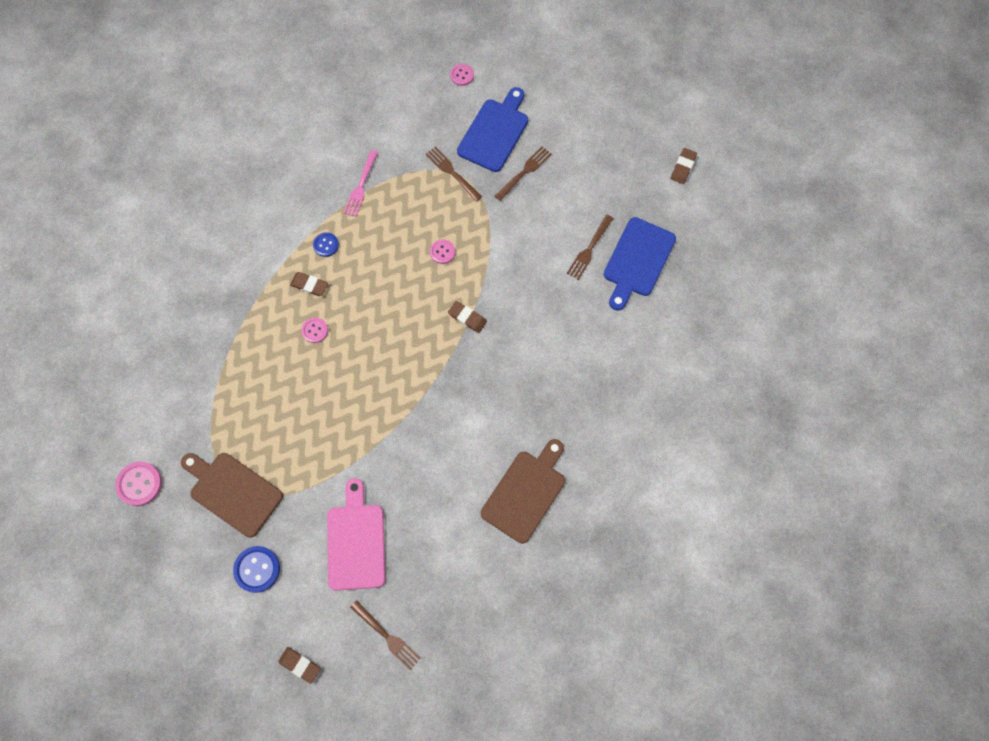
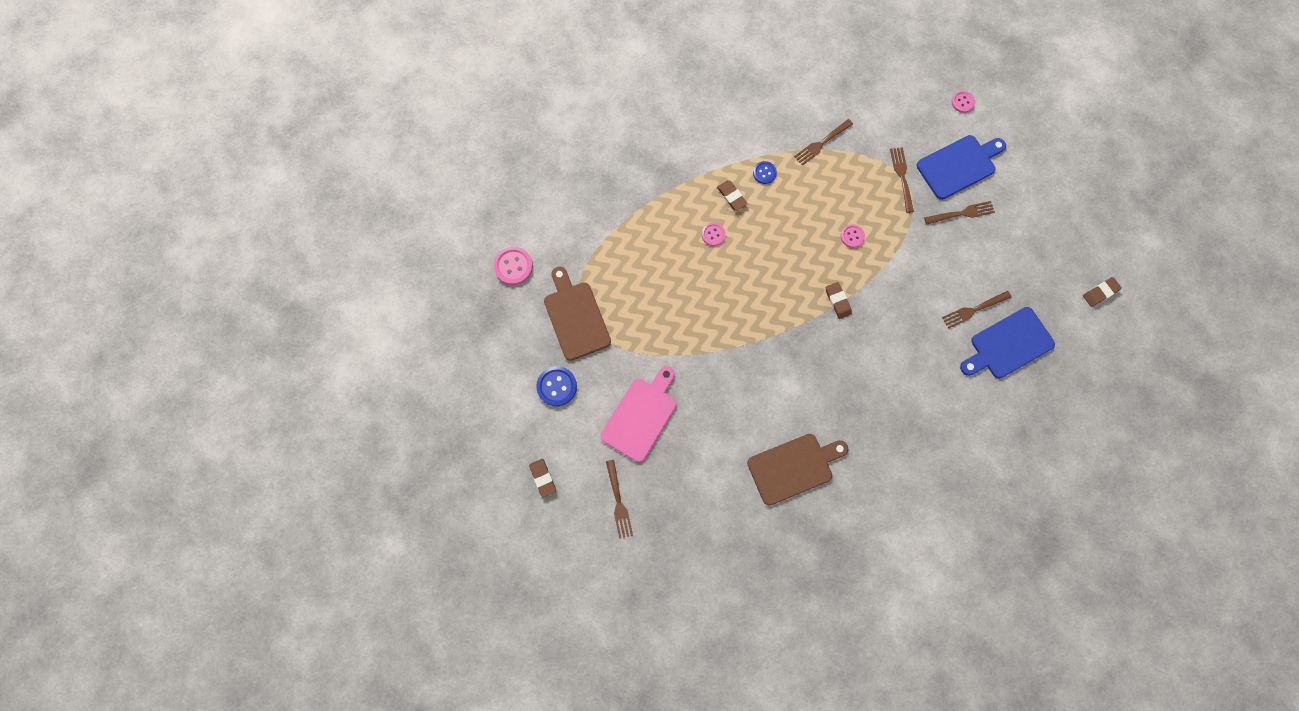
camera: 35 degrees right, 5 degrees up
pink fork [343,150,378,217] -> brown fork [794,119,853,166]

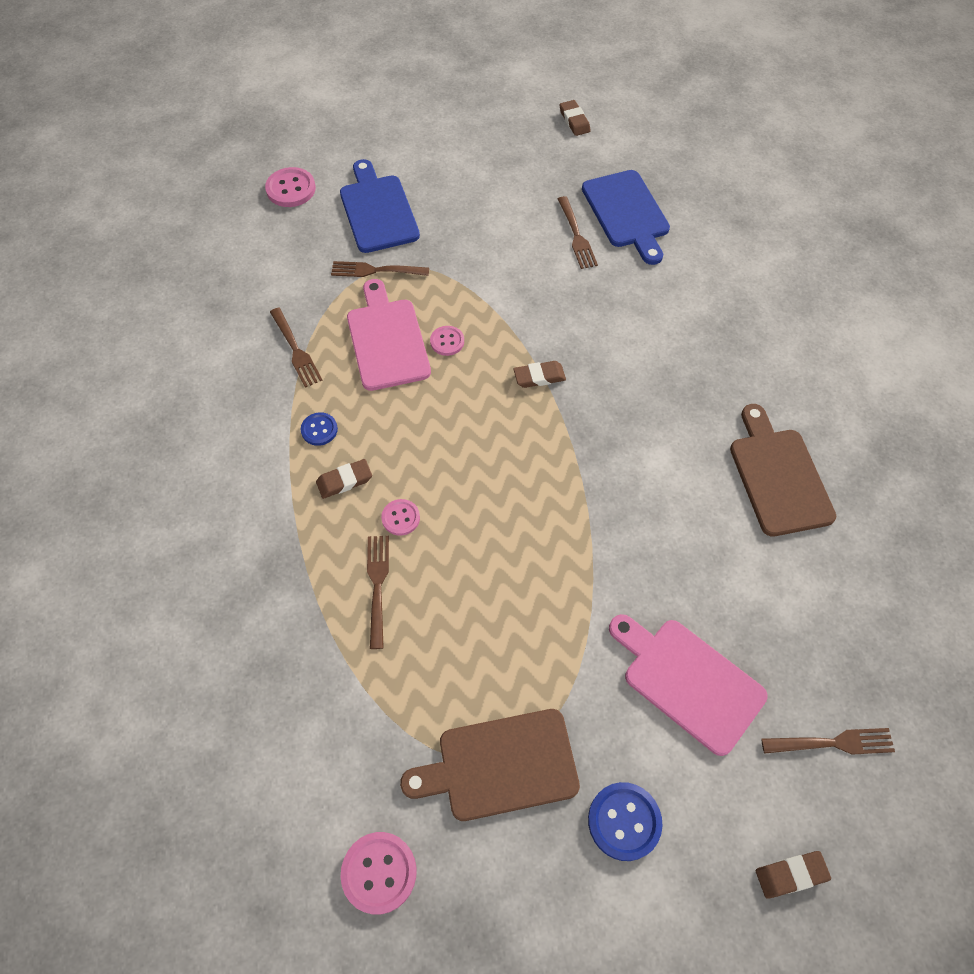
camera: 80 degrees left, 15 degrees down
brown fork [924,201,995,224] -> brown fork moved to [367,536,389,649]
pink button [951,91,975,113] -> pink button [265,167,316,207], size x1.60
none -> pink cutting board [347,279,431,391]

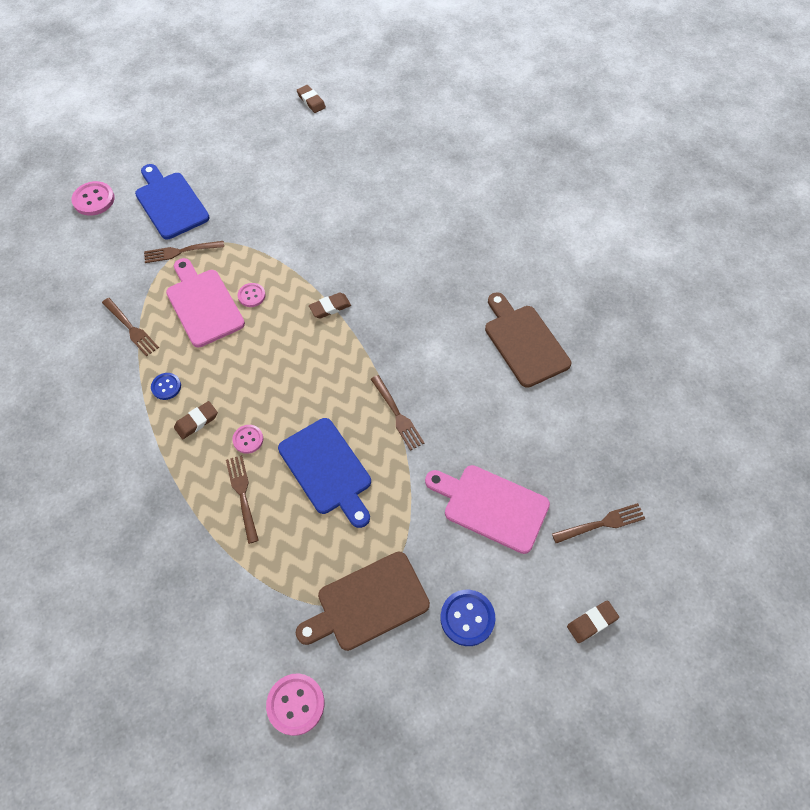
camera: 15 degrees left, 0 degrees up
brown fork [558,196,598,269] -> brown fork moved to [371,375,424,451]
blue cutting board [582,170,670,265] -> blue cutting board moved to [278,418,371,528]

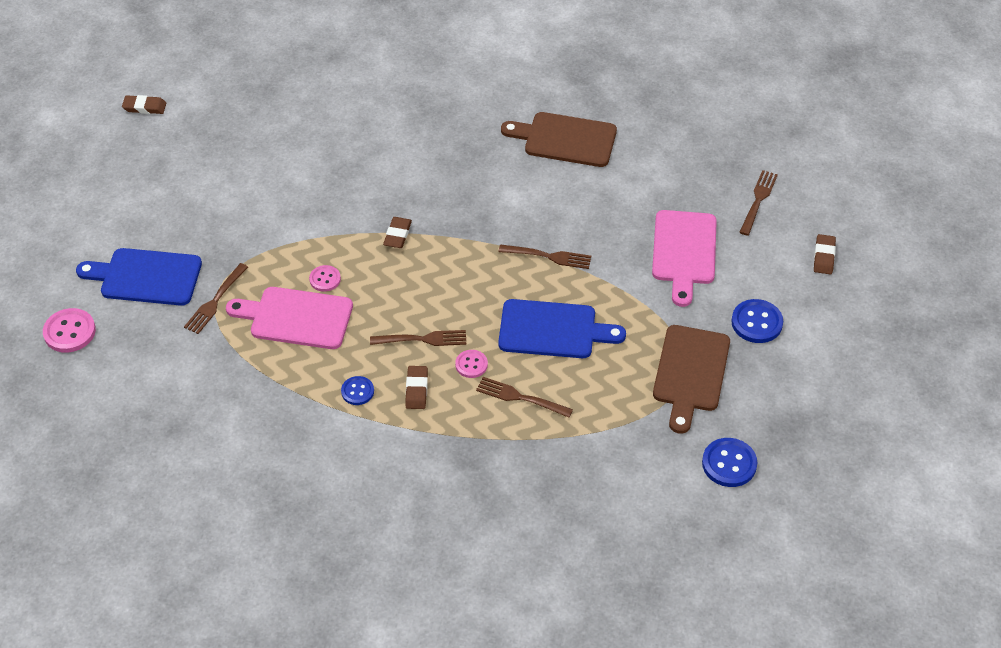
camera: 50 degrees left, 10 degrees down
brown fork [102,298,159,357] -> brown fork moved to [370,330,466,346]
pink button [266,674,324,736] -> blue button [702,438,757,487]
pink cutting board [425,465,550,554] -> pink cutting board turned 60 degrees counterclockwise [652,210,717,307]

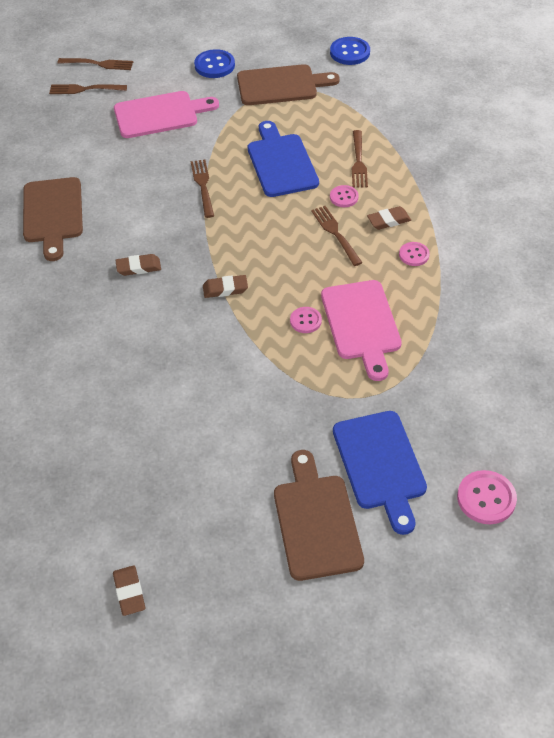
camera: 110 degrees left, 0 degrees up
brown fork [184,263,248,334] -> brown fork moved to [58,58,133,70]
blue button [341,376,374,405] -> pink button [399,242,430,266]
brown eraser [814,234,836,274] -> brown eraser moved to [115,254,161,276]
none -> brown cutting board [274,450,364,581]

